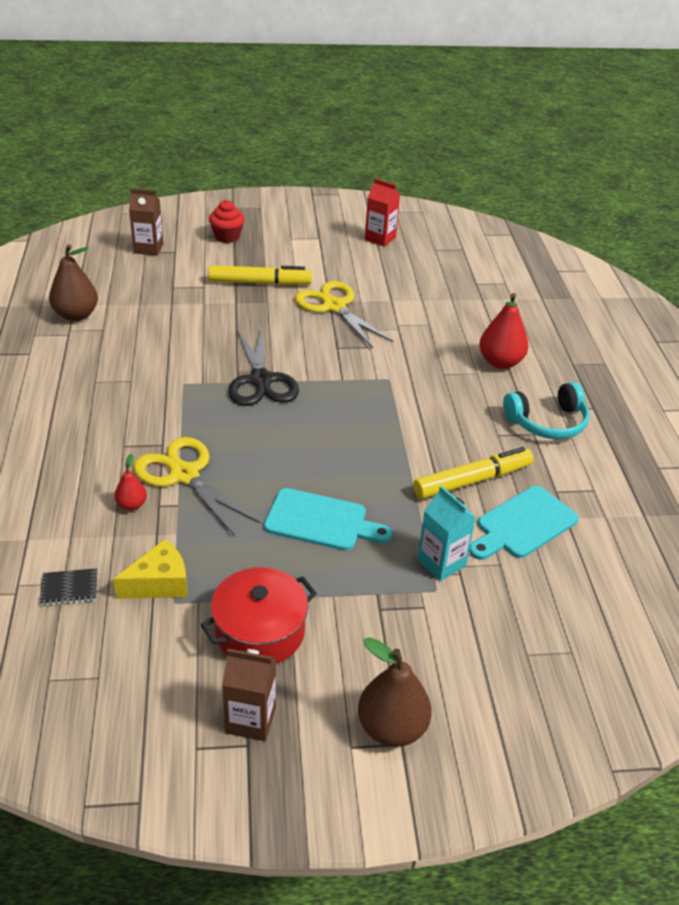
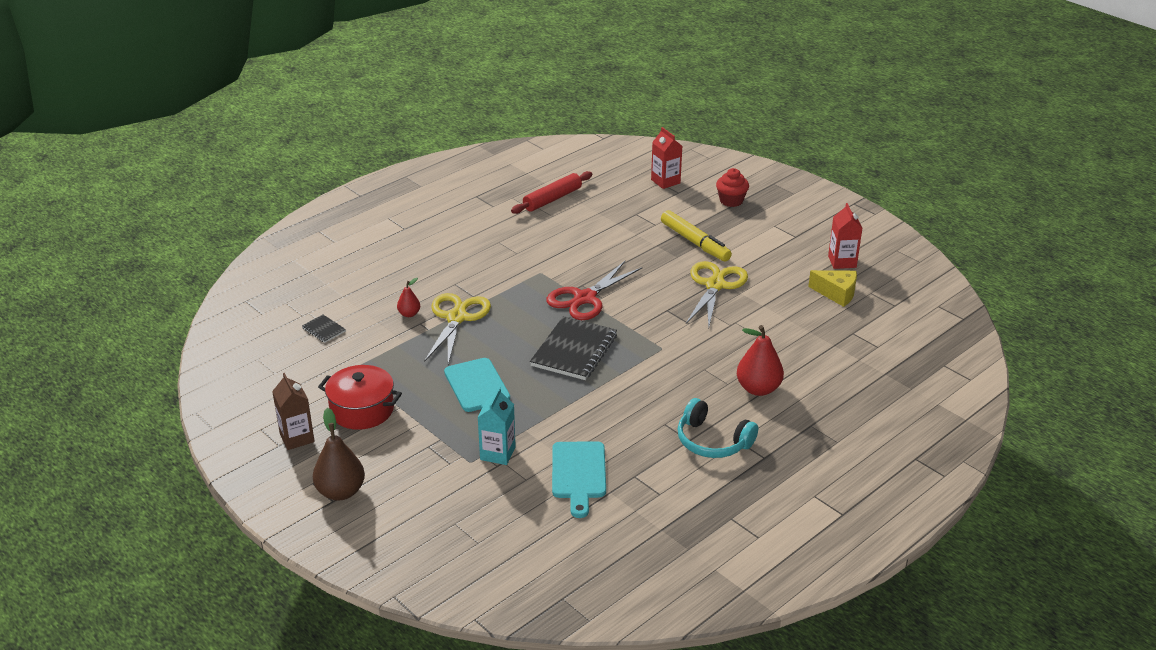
camera: 55 degrees right, 5 degrees down
brown pear [49,244,98,321] -> red rolling pin [511,171,592,214]
yellow cheese [113,539,187,599] -> yellow cheese moved to [808,270,857,307]
brown carton [129,188,164,256] -> red carton [651,127,682,189]
black scissors [228,327,299,406] -> red scissors [546,261,642,320]
yellow marker [413,447,534,499] -> none
turquoise cutting board [469,486,579,560] -> turquoise cutting board turned 105 degrees counterclockwise [552,441,606,518]
none -> black notebook [530,316,617,380]

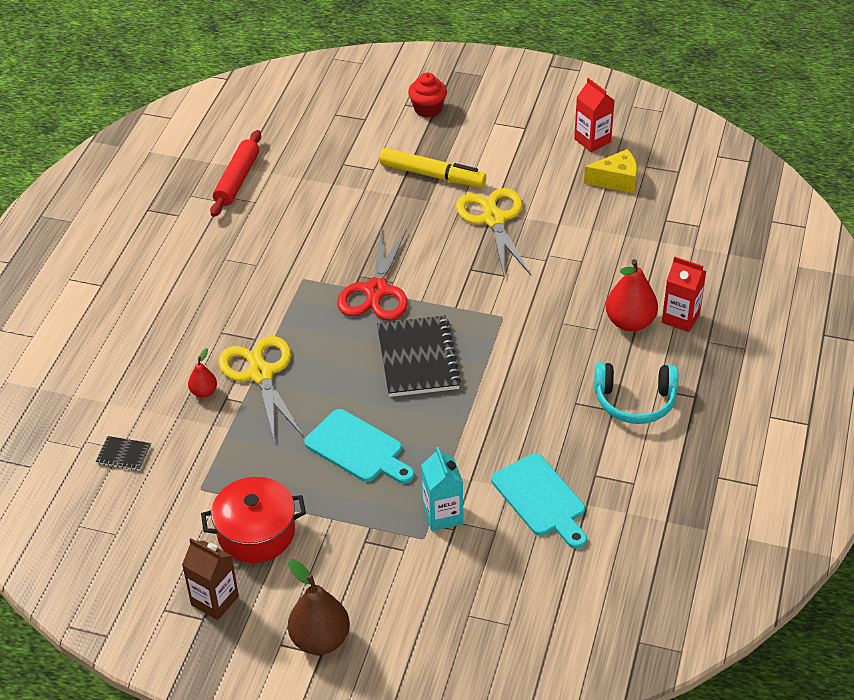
camera: 30 degrees left, 10 degrees up
red carton [651,127,682,189] -> red carton moved to [662,256,707,332]

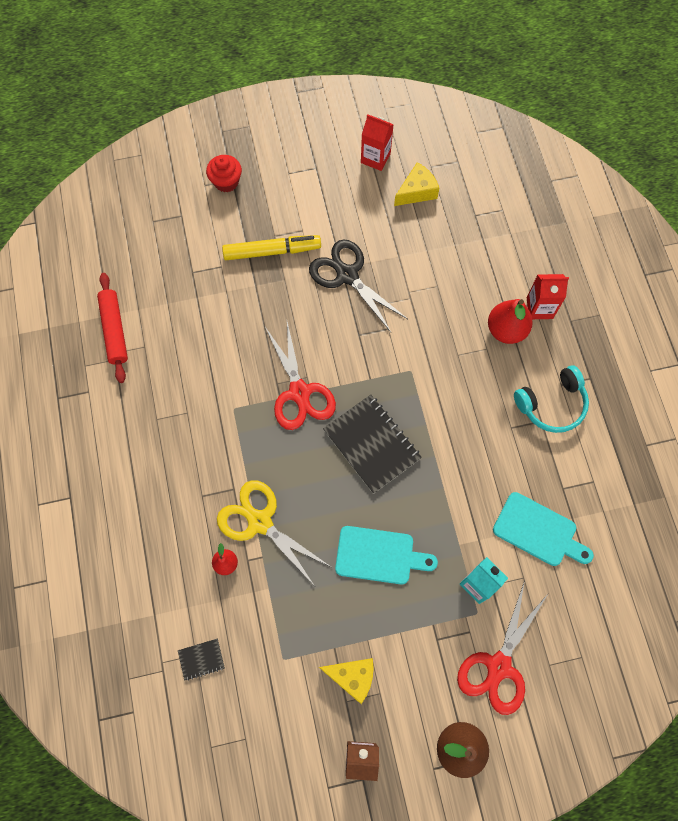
camera: 30 degrees left, 25 degrees up
red pot [201,477,306,563] -> yellow cheese [319,658,374,704]
yellow scissors [456,188,531,275] -> black scissors [309,239,408,333]
none -> red scissors [457,581,548,715]

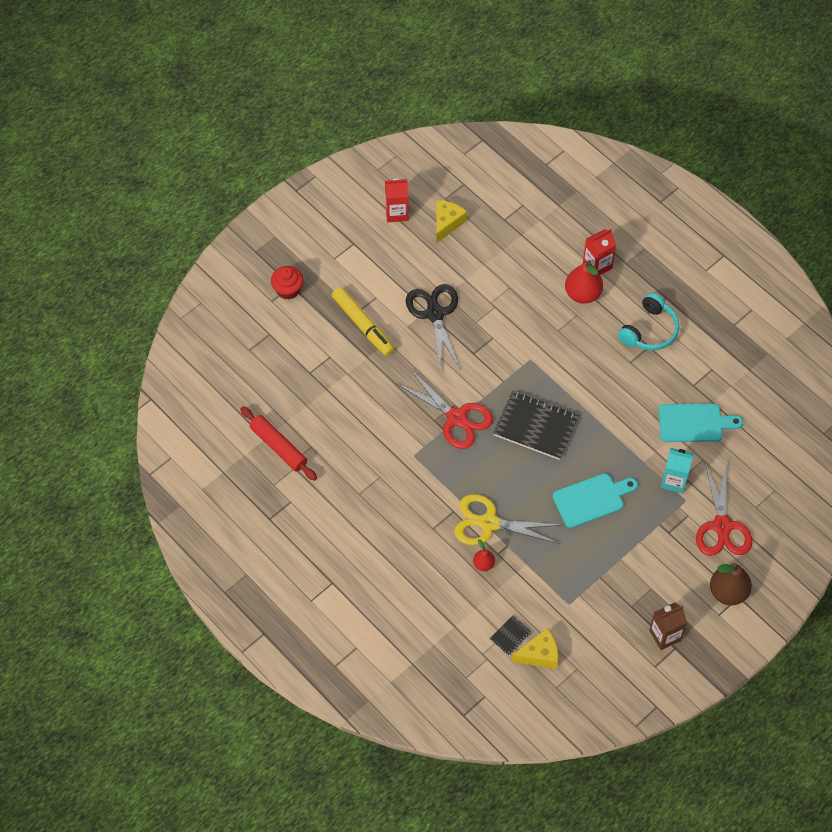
camera: 30 degrees left, 10 degrees down
yellow marker [222,235,321,260] -> yellow marker turned 90 degrees clockwise [332,287,394,356]
black scissors [309,239,408,333] -> black scissors turned 60 degrees clockwise [406,284,460,369]
yellow cheese [319,658,374,704] -> yellow cheese moved to [512,628,558,669]

